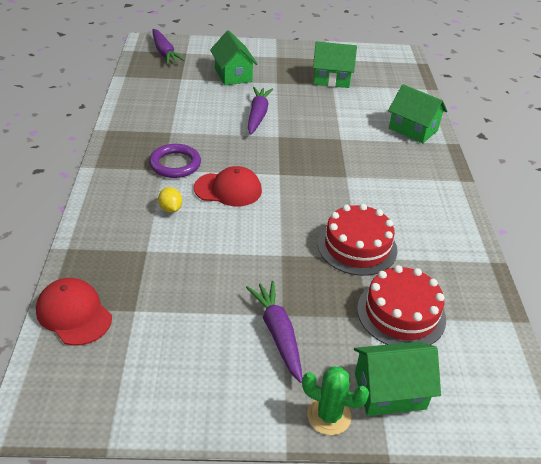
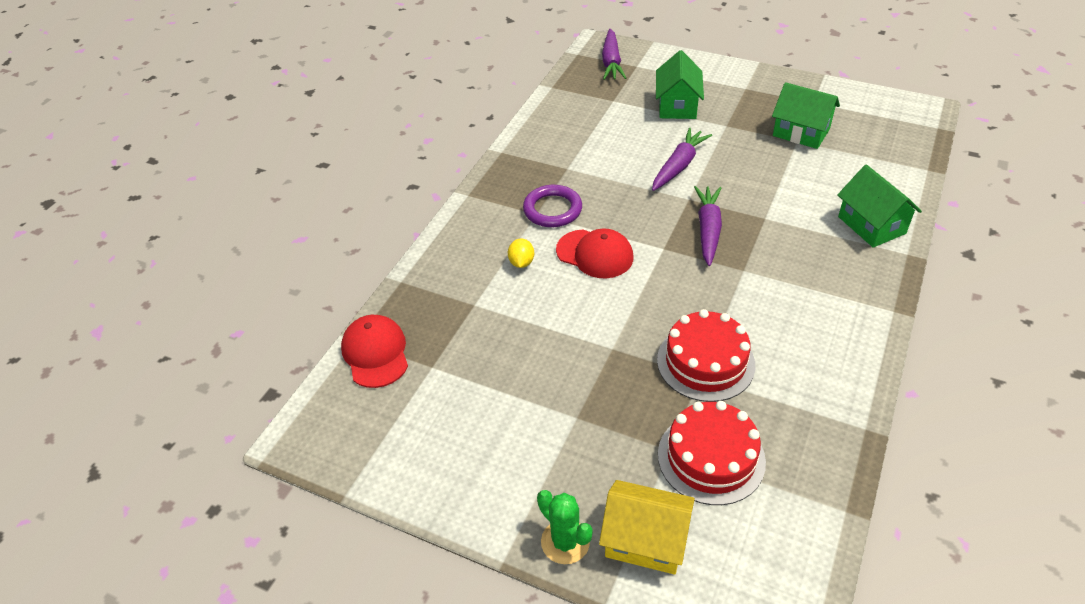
camera: 30 degrees right, 5 degrees up
purple carrot [246,281,302,383] -> purple carrot moved to [694,186,722,266]
green house [354,342,441,416] -> yellow house [599,480,695,574]

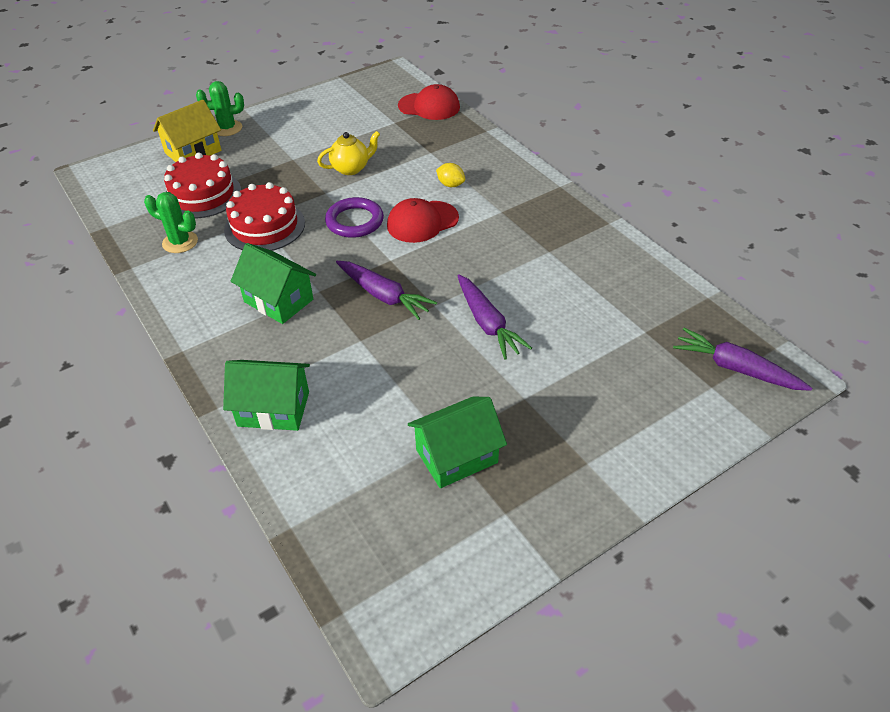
camera: 120 degrees right, 0 degrees up
purple ring [523,185,582,227] -> purple ring moved to [325,197,384,238]
green house [656,50,704,119] -> green house moved to [231,243,316,324]
none -> green cactus [144,192,198,253]
none -> yellow teapot [317,131,380,175]

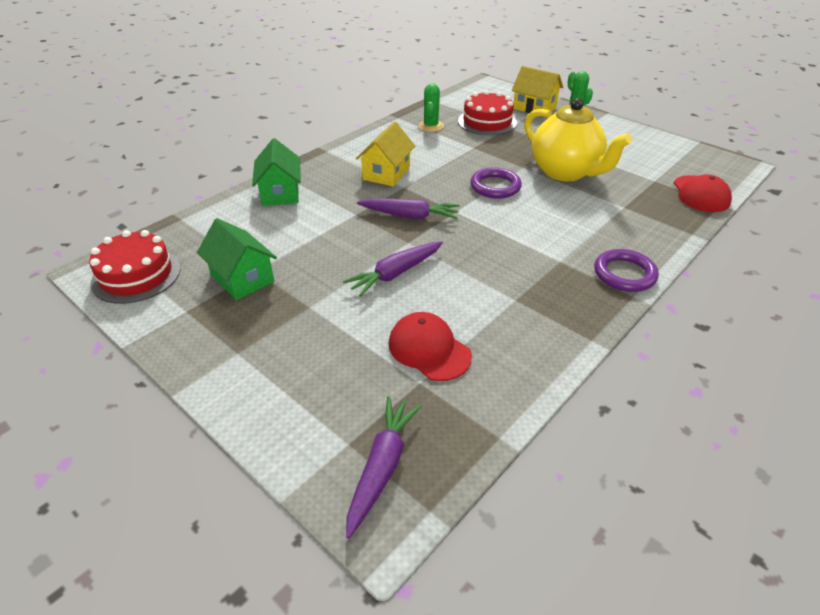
camera: 75 degrees right, 5 degrees down
red cake [224,182,305,251] -> red cake moved to [89,230,181,304]
green house [231,243,316,324] -> yellow house [356,122,415,186]
yellow teapot [317,131,380,175] -> yellow teapot [524,98,632,181], size x1.99
purple carrot [336,261,437,320] -> purple carrot turned 105 degrees counterclockwise [357,198,460,219]
red cap [387,198,459,243] -> red cap moved to [388,312,472,381]
yellow lemon [436,163,465,187] -> none
none -> purple ring [594,249,659,292]

